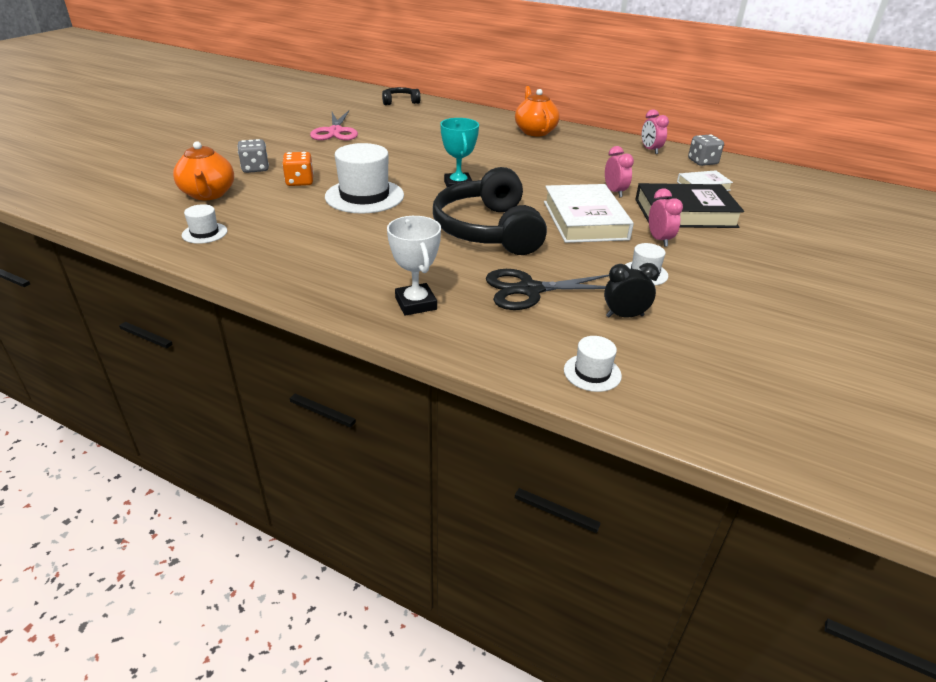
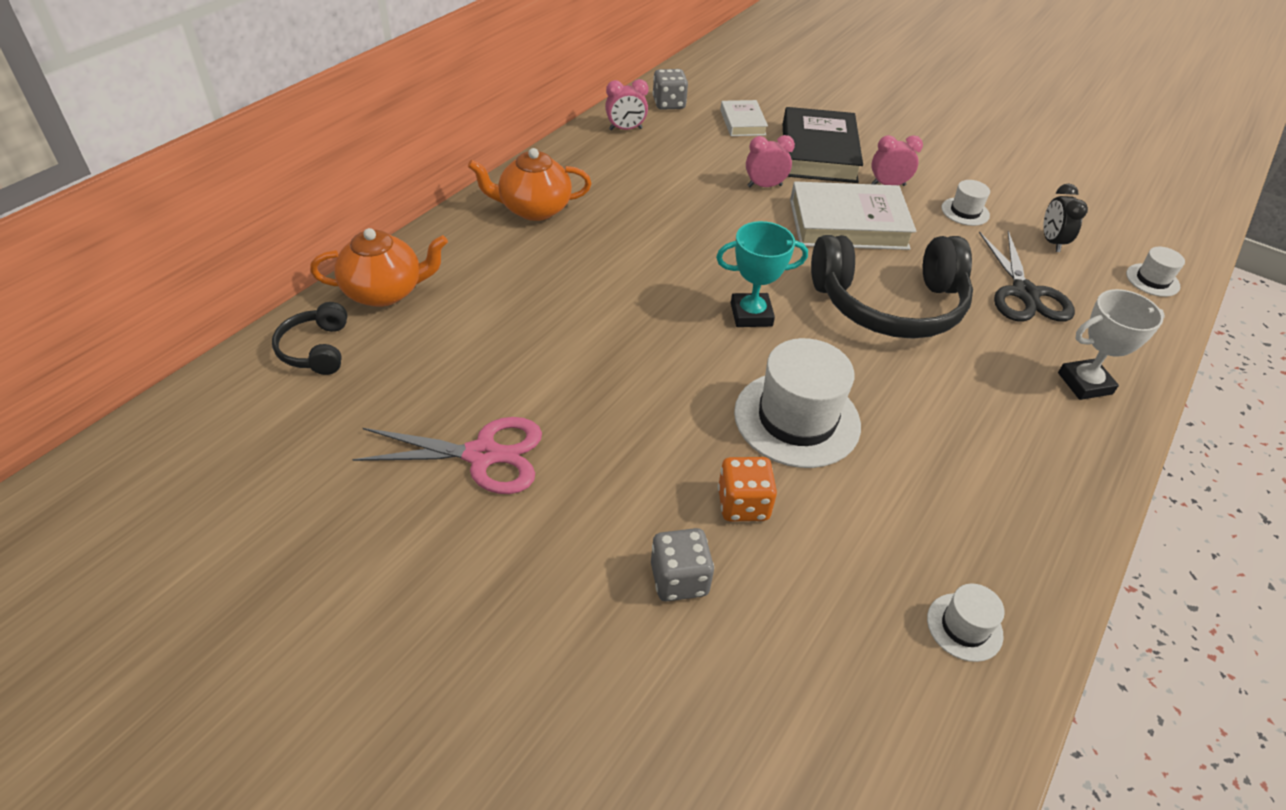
camera: 85 degrees left, 10 degrees up
orange teapot [173,141,234,200] -> orange teapot moved to [310,228,448,307]

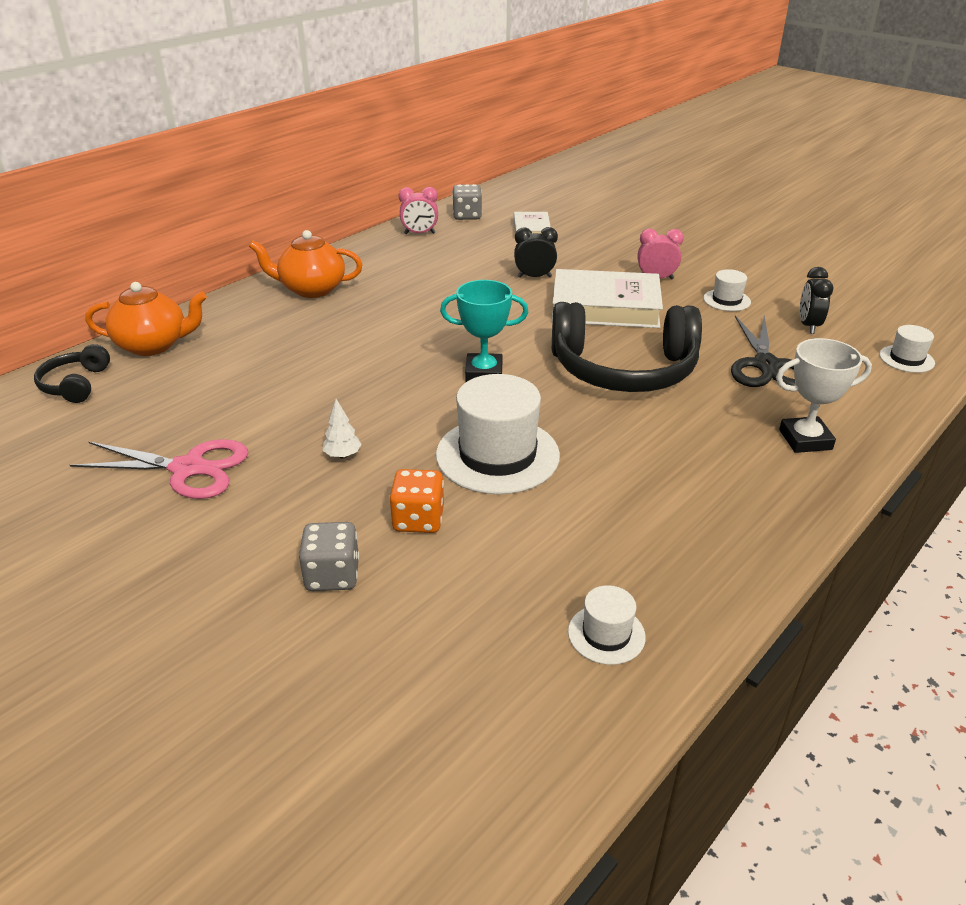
camera: 10 degrees right, 10 degrees down
pink clock [746,135,795,187] -> black clock [514,227,558,278]
black book [783,107,863,183] -> none
none -> white tree [322,399,362,458]

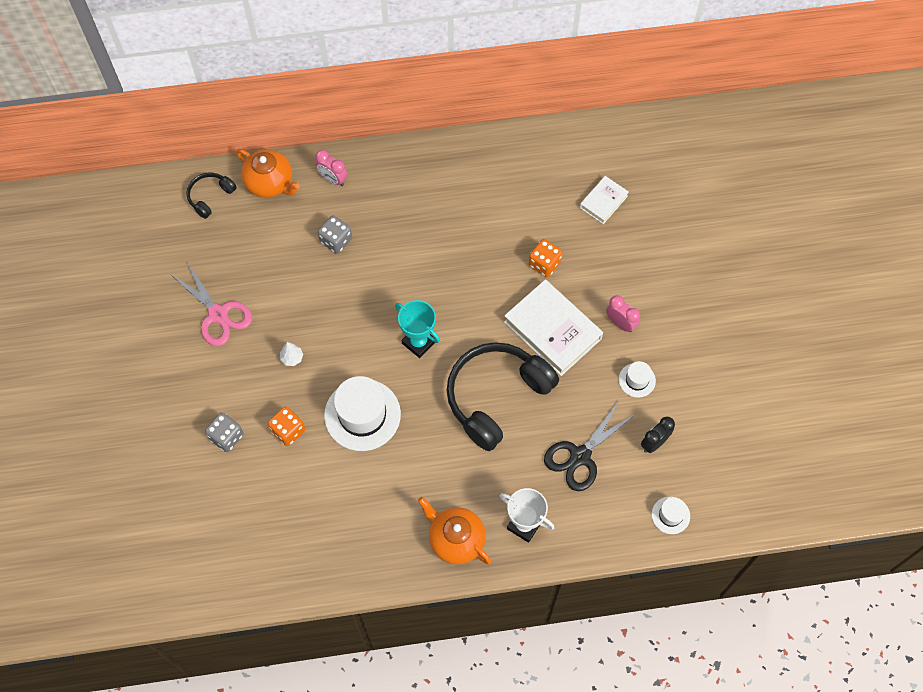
camera: 40 degrees right, 30 degrees up
orange teapot [249,230,362,298] -> orange teapot moved to [418,497,492,564]
pink clock [398,187,438,234] -> pink clock moved to [315,150,347,186]
grey dice [452,184,482,220] -> grey dice moved to [318,215,352,254]
black clock [514,227,558,278] -> orange dice [529,239,563,277]
black headphones [552,302,702,392] -> black headphones turned 90 degrees clockwise [447,342,559,451]
white hat [568,585,646,665] -> none

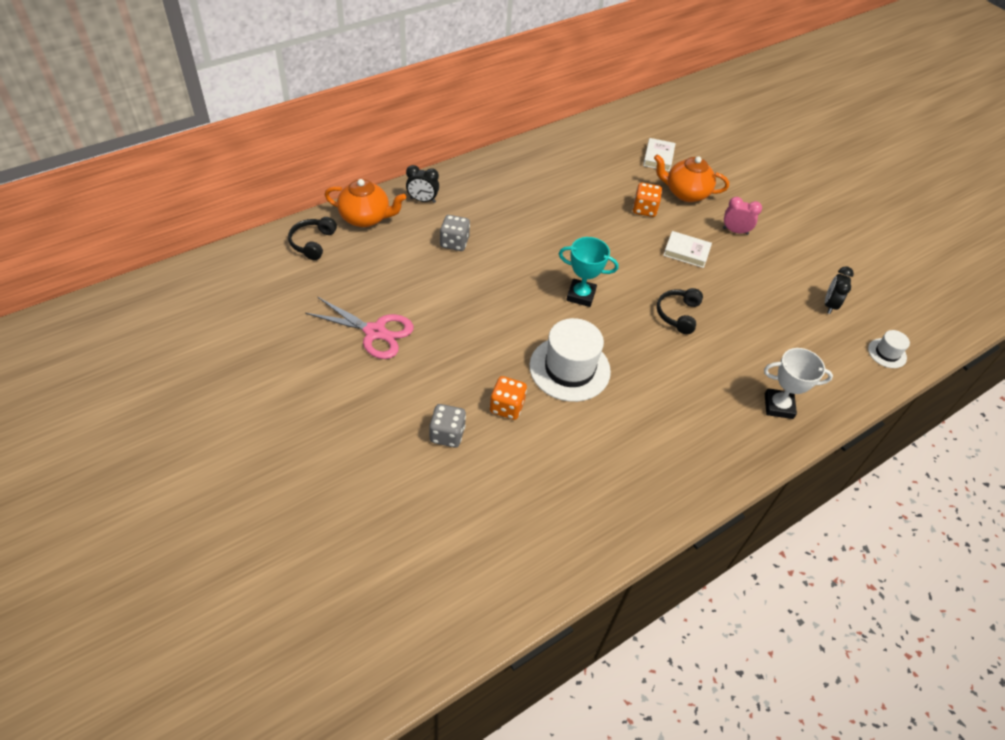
camera: 30 degrees left, 15 degrees down
white tree [280,342,303,366] -> none
pink clock [315,150,347,186] -> black clock [406,165,439,203]
orange teapot [418,497,492,564] -> orange teapot moved to [654,154,729,202]
black headphones [447,342,559,451] -> black headphones [657,288,703,334], size x0.48
white book [504,279,603,376] -> white book [663,231,712,268], size x0.54
black scissors [544,401,636,491] -> none
white hat [619,361,656,398] -> none

